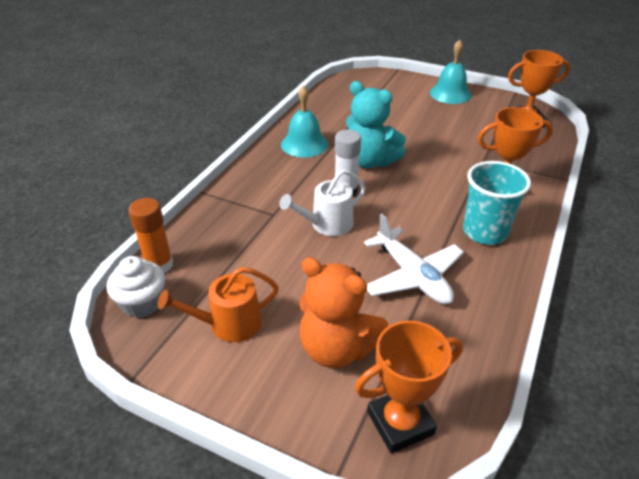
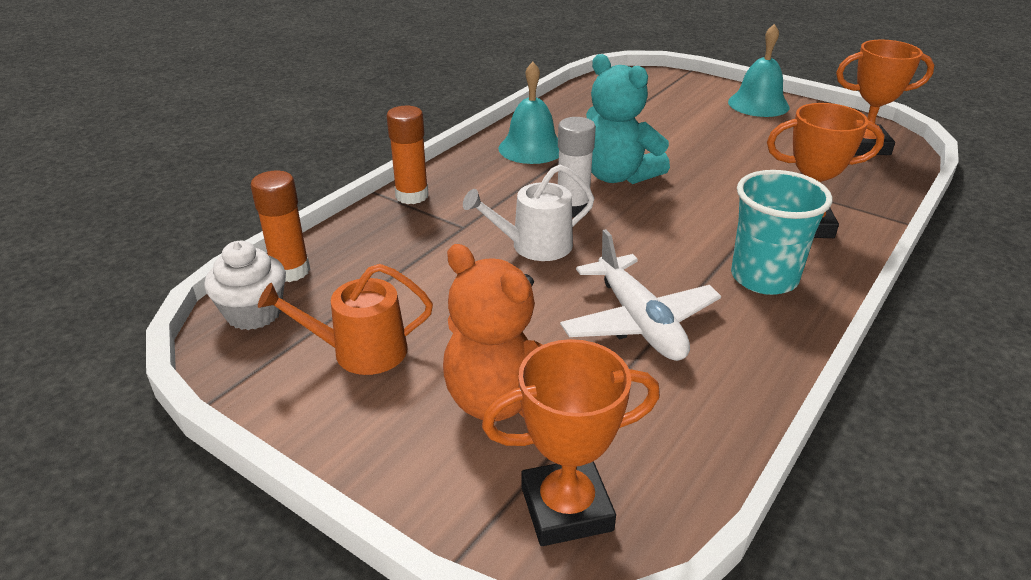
camera: 10 degrees right, 5 degrees down
none -> orange glue stick [387,106,428,204]

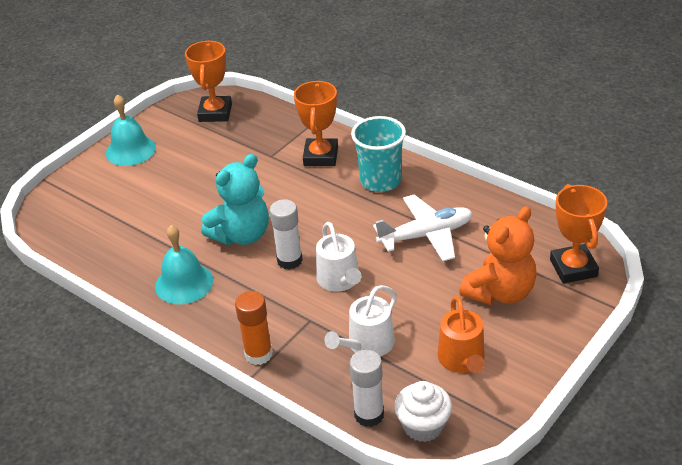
camera: 85 degrees left, 5 degrees up
orange glue stick [251,171,310,282] -> white glue stick [350,350,384,427]
none -> white watering can [324,285,397,357]

